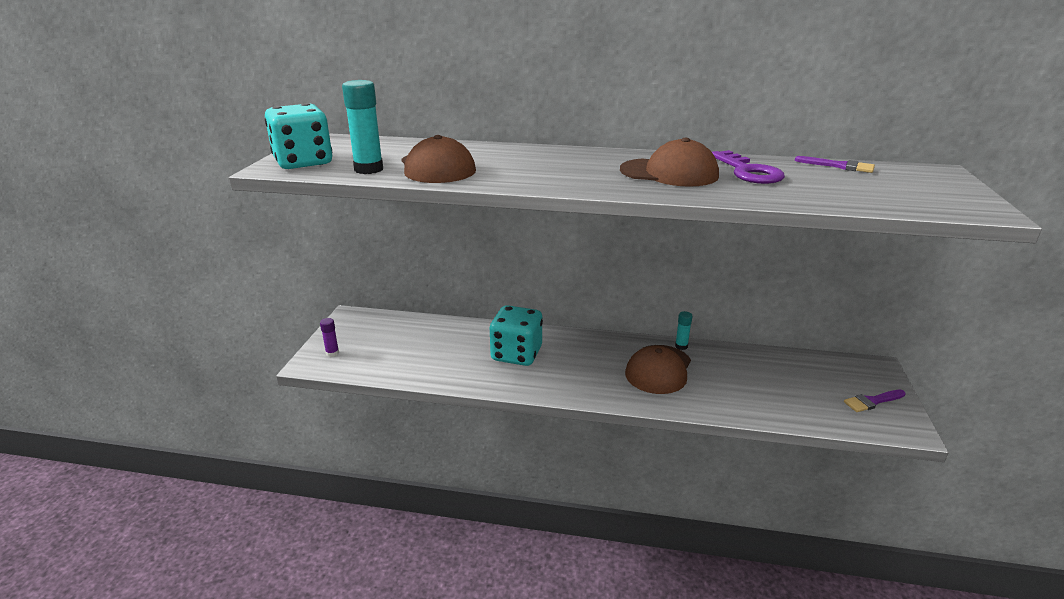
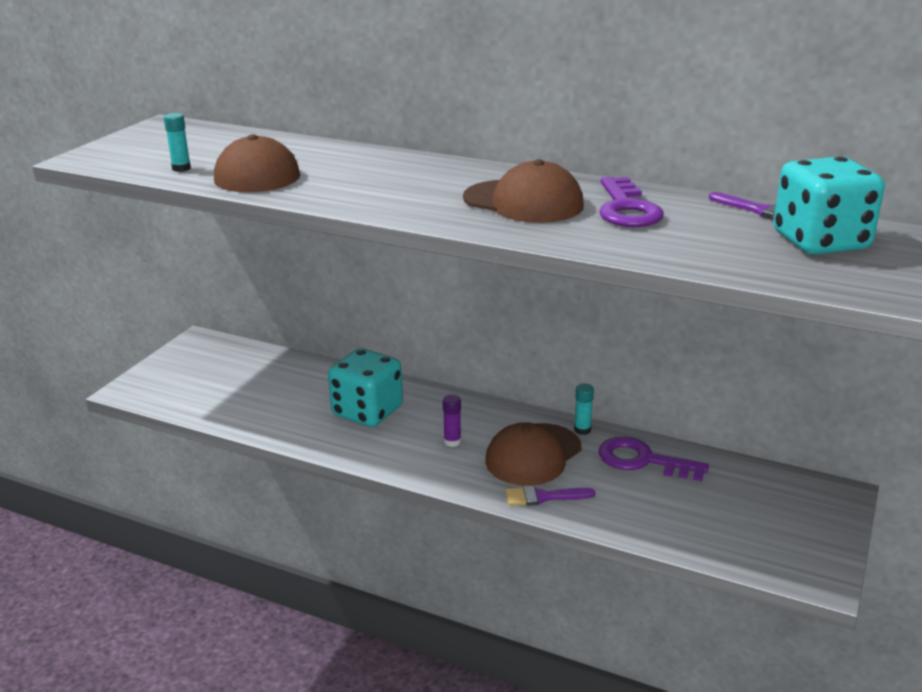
camera: 15 degrees right, 0 degrees up
turquoise dice [265,103,332,169] -> turquoise dice moved to [773,157,885,255]
purple glue stick [320,318,339,357] -> purple glue stick moved to [443,395,461,447]
turquoise glue stick [342,80,383,174] -> turquoise glue stick [164,113,191,172], size x0.55
purple brush [844,389,906,412] -> purple brush moved to [505,486,595,506]
none -> purple key [599,437,709,481]

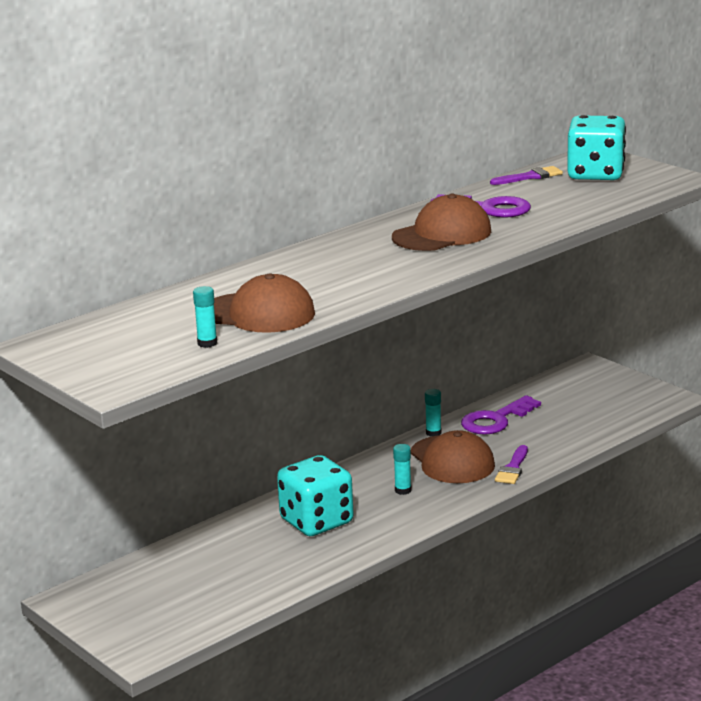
camera: 65 degrees left, 5 degrees down
purple glue stick [443,395,461,447] -> turquoise glue stick [393,444,412,495]

